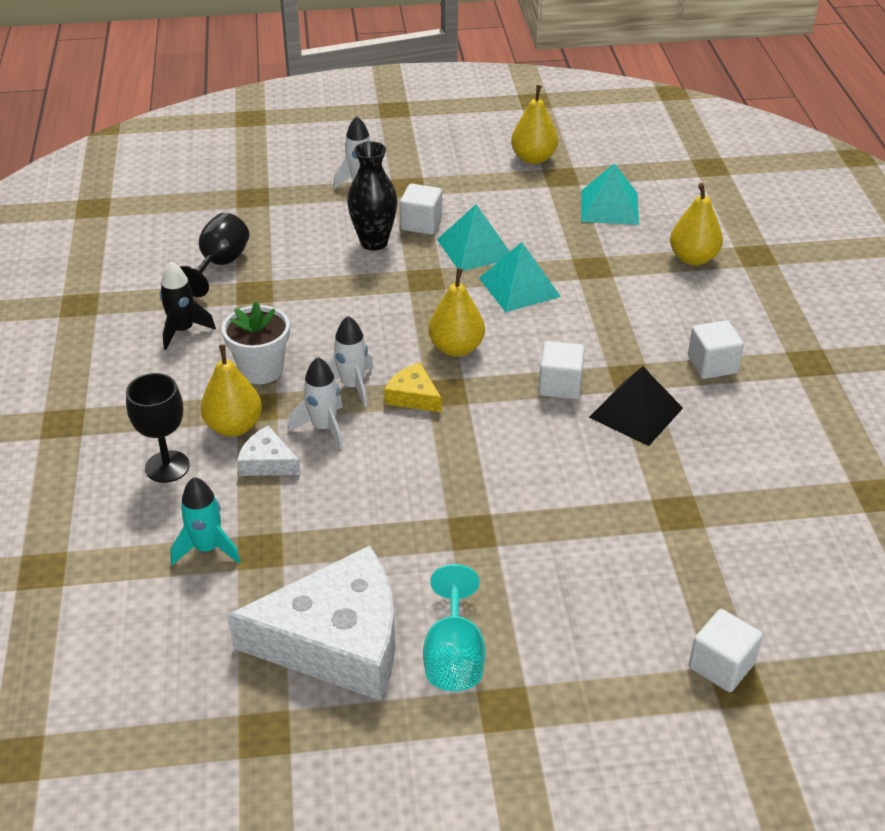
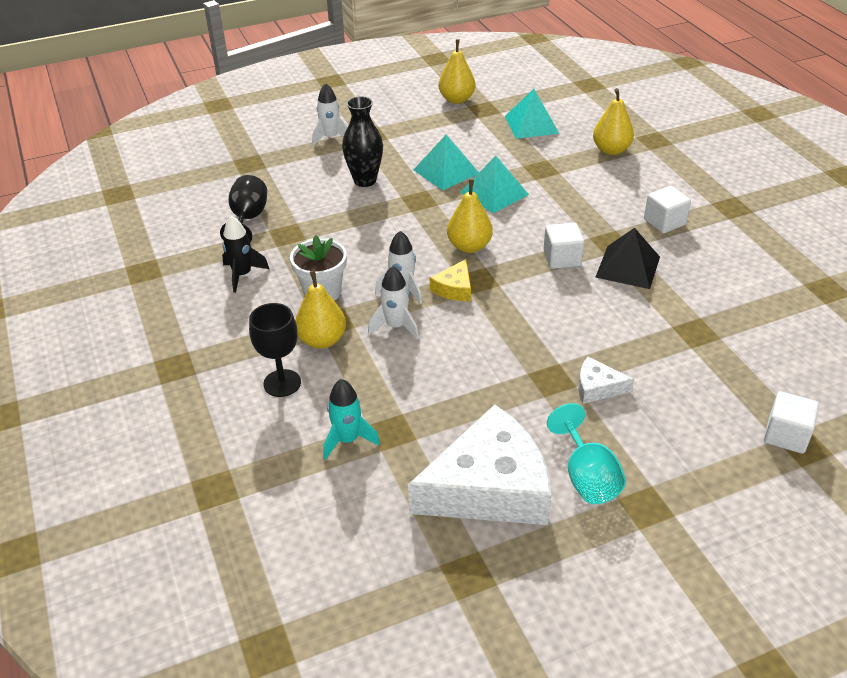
camera: 15 degrees left, 0 degrees up
white cheese [237,425,301,476] -> white cheese moved to [578,357,634,404]
yellow cheese [384,362,442,412] -> yellow cheese turned 90 degrees counterclockwise [430,259,471,301]
white cube [400,184,442,235] -> none

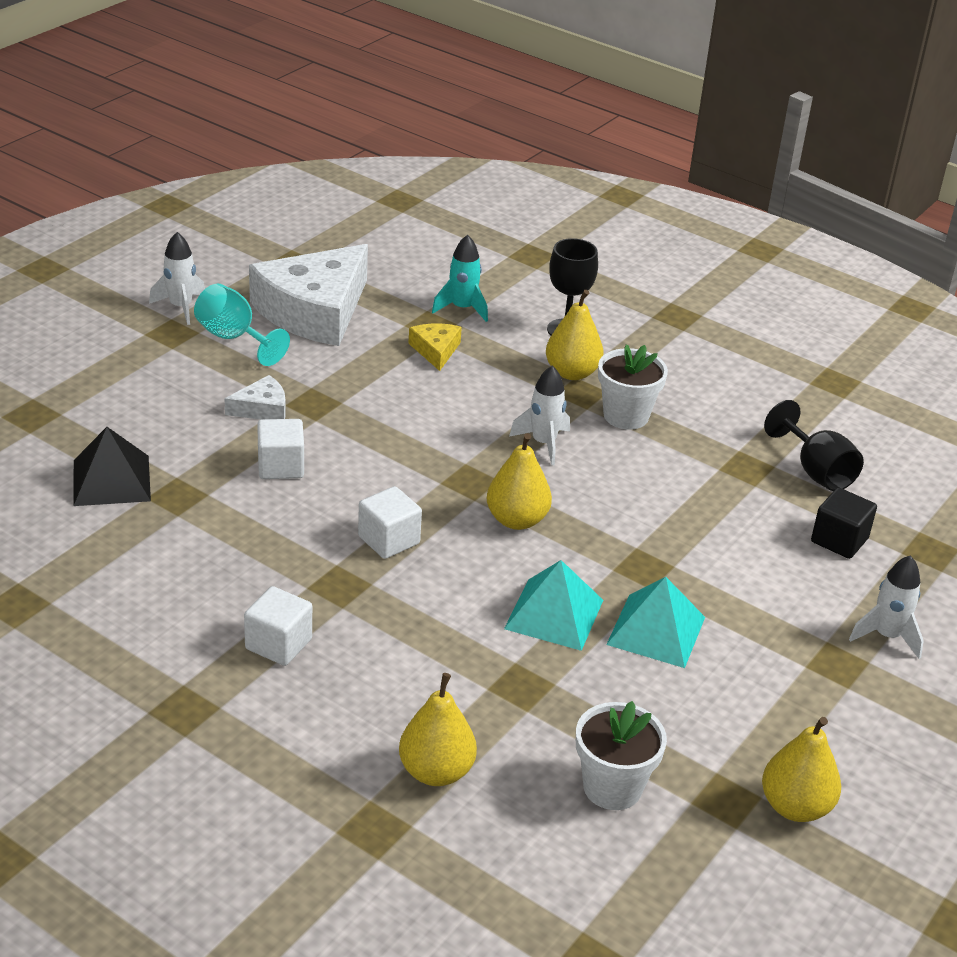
camera: 145 degrees right, 5 degrees down
black rocket [222,216,269,293] -> none
black vase [342,96,383,187] -> none
white rocket [368,266,419,340] -> white rocket moved to [149,232,205,325]
yellow cheese [430,259,471,301] -> yellow cheese moved to [408,323,462,371]
turquoise pyramid [504,89,559,139] -> white flower pot [576,701,667,810]
black pyramid [595,228,660,289] -> black pyramid moved to [73,427,151,506]
white cube [764,391,819,454] -> white cube moved to [257,419,304,479]
none -> black cube [811,488,877,559]

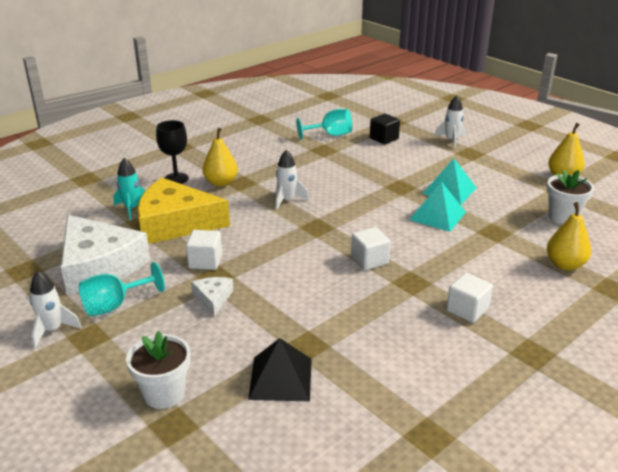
camera: 75 degrees left, 5 degrees down
white cube [257,419,304,479] -> white cube moved to [186,230,222,270]
yellow cheese [408,323,462,371] -> yellow cheese [137,178,230,244], size x2.30
yellow pear [486,433,552,530] -> none
white flower pot [598,344,668,430] -> white flower pot moved to [126,331,191,409]
black goblet [764,400,864,491] -> turquoise goblet [296,109,352,140]

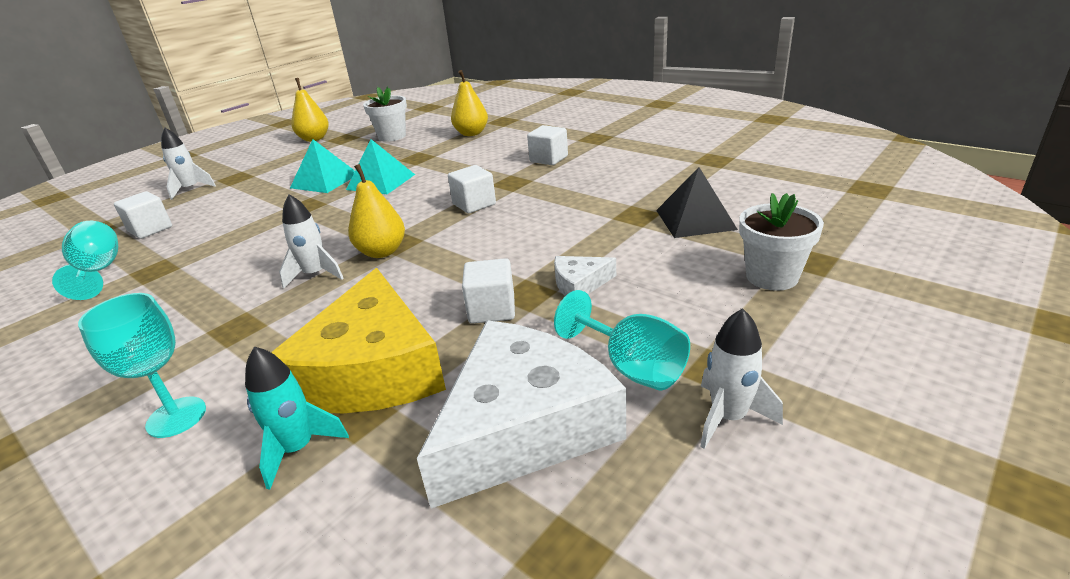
camera: 95 degrees left, 0 degrees up
black goblet [156,120,189,184] -> turquoise goblet [78,293,206,438]
yellow pear [203,128,238,187] -> yellow pear moved to [348,164,405,258]
black cube [370,114,400,144] -> white cube [114,191,172,239]

